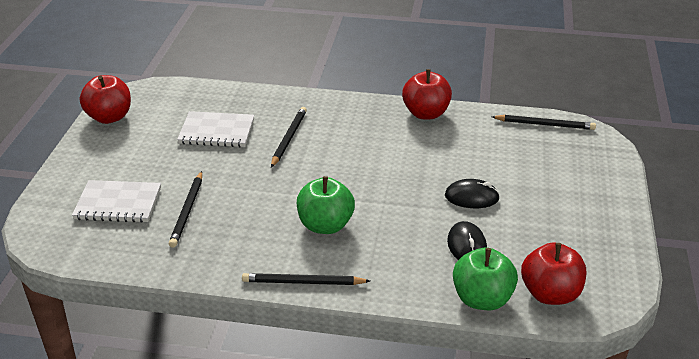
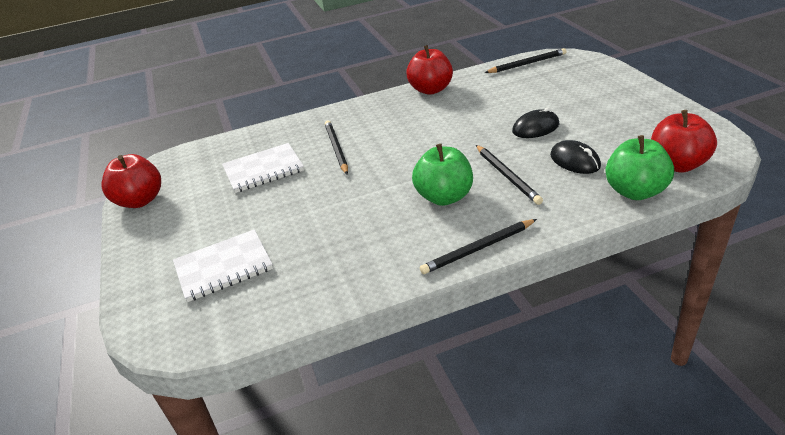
camera: 25 degrees left, 0 degrees up
black pencil [169,171,202,248] -> black pencil moved to [476,145,543,205]

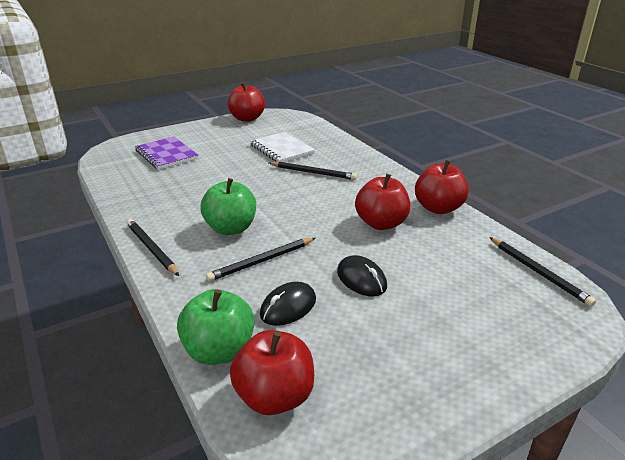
camera: 75 degrees right, 5 degrees down
white notebook [173,229,273,302] -> purple notebook [135,137,198,170]
black pencil [325,121,348,174] -> black pencil turned 45 degrees clockwise [269,162,357,180]
none -> red apple [355,174,410,230]

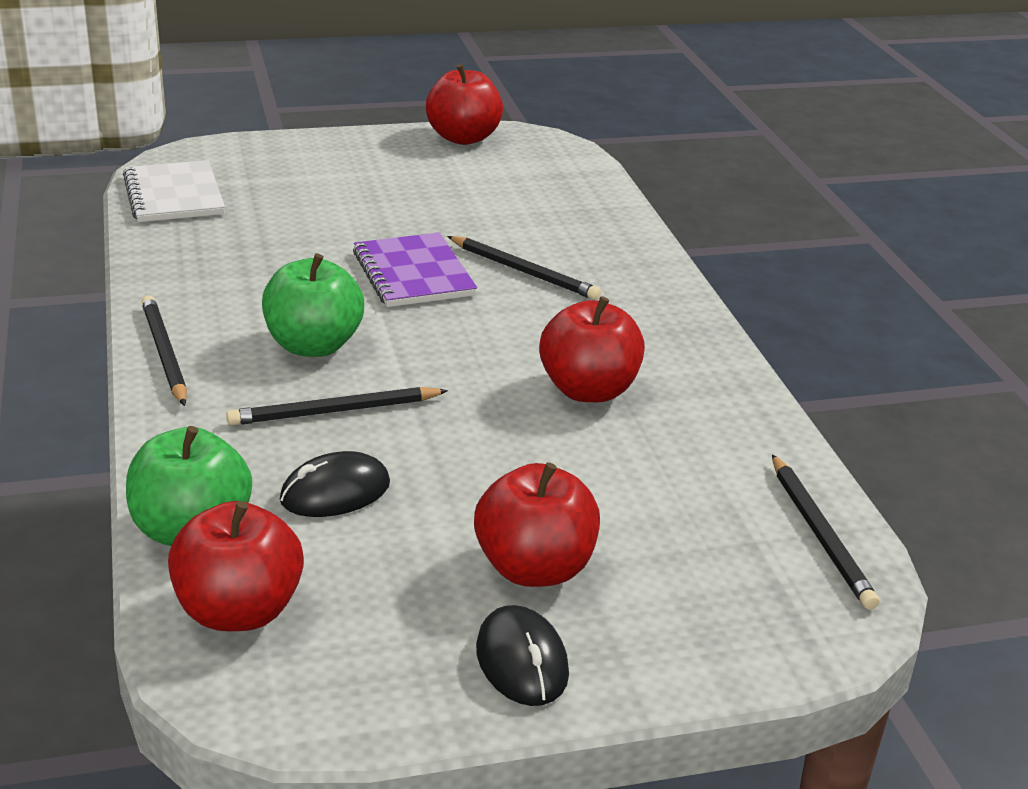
camera: 15 degrees right, 0 degrees up
purple notebook [135,137,198,170] -> purple notebook moved to [353,233,477,307]
white notebook [250,132,315,162] -> white notebook moved to [123,160,225,222]
black mouse [337,255,387,296] -> black mouse moved to [476,605,569,706]
red apple [415,160,469,214] -> red apple moved to [474,462,600,587]

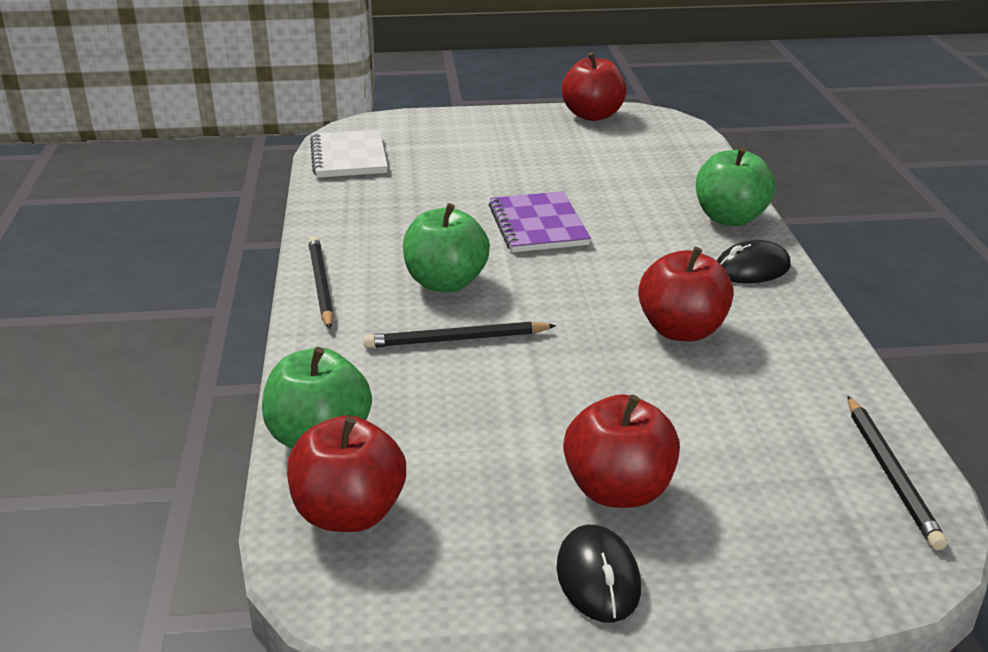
camera: 10 degrees right, 0 degrees up
black mouse [280,451,390,517] -> black mouse moved to [717,240,791,283]
black pencil [447,236,601,300] -> none
none -> green apple [696,146,775,226]

